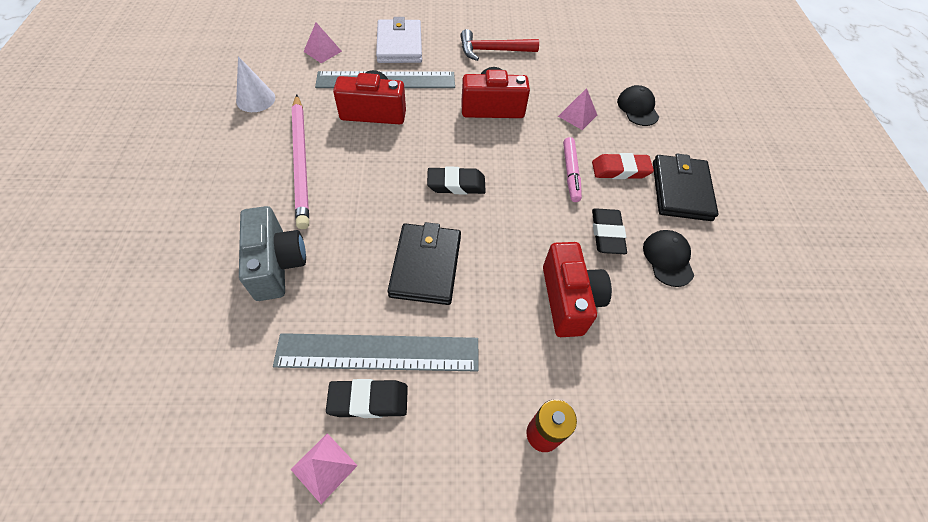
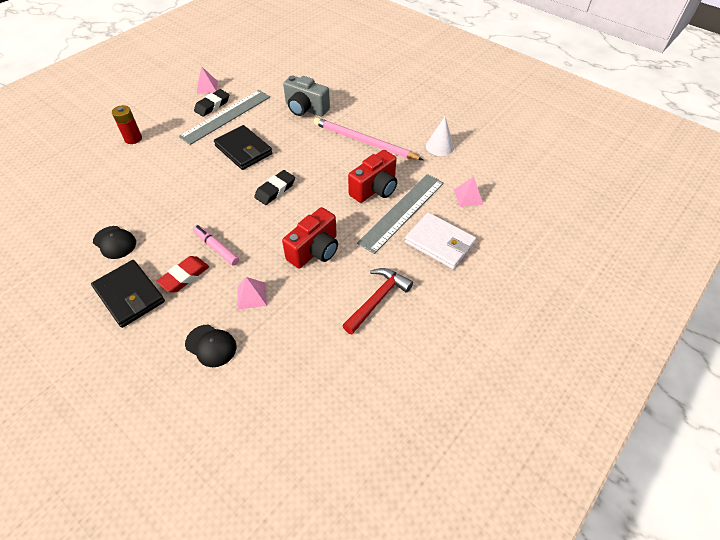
camera: 135 degrees right, 5 degrees down
red camera [543,242,612,337] -> none
black eraser [592,208,627,254] -> none

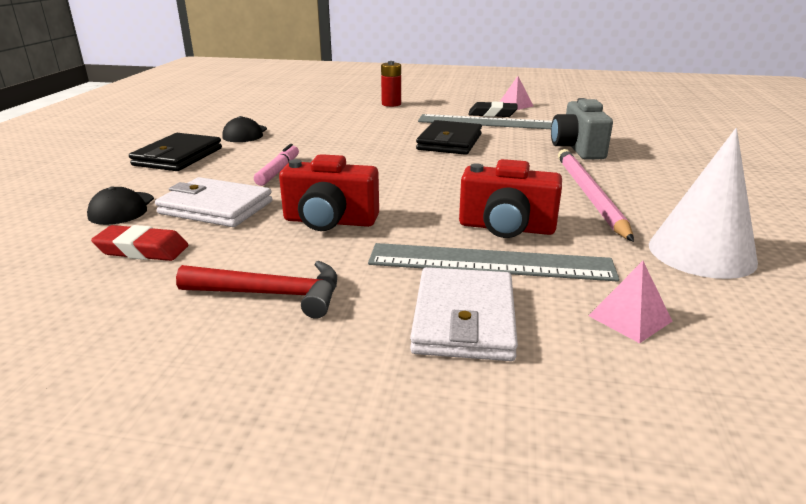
camera: 60 degrees right, 25 degrees down
red eraser [156,256,209,292] -> red eraser moved to [91,225,188,261]
pink pyramid [238,277,267,310] -> white wallet [155,177,272,227]
black eraser [254,170,295,205] -> none
white cone [426,117,454,156] -> white cone [649,128,758,279], size x1.63

